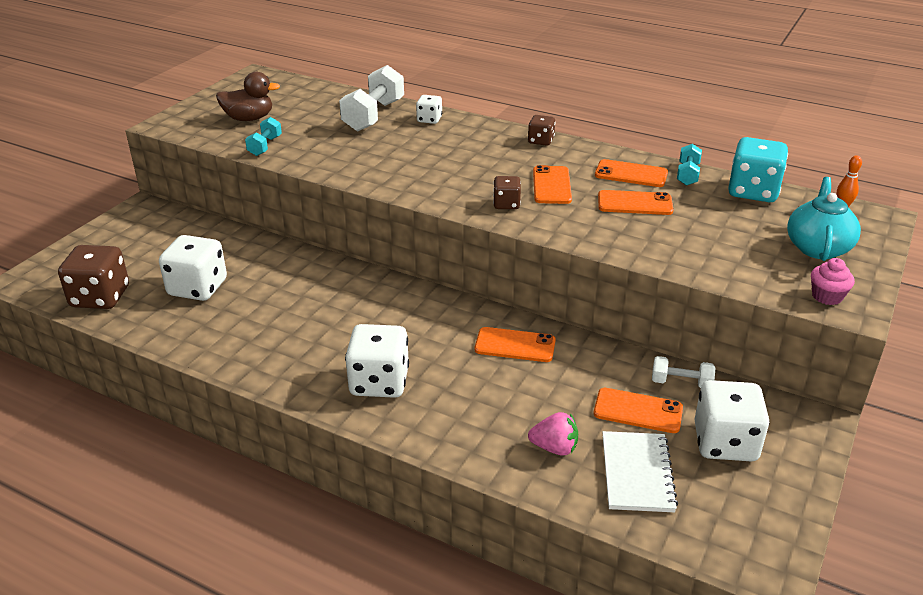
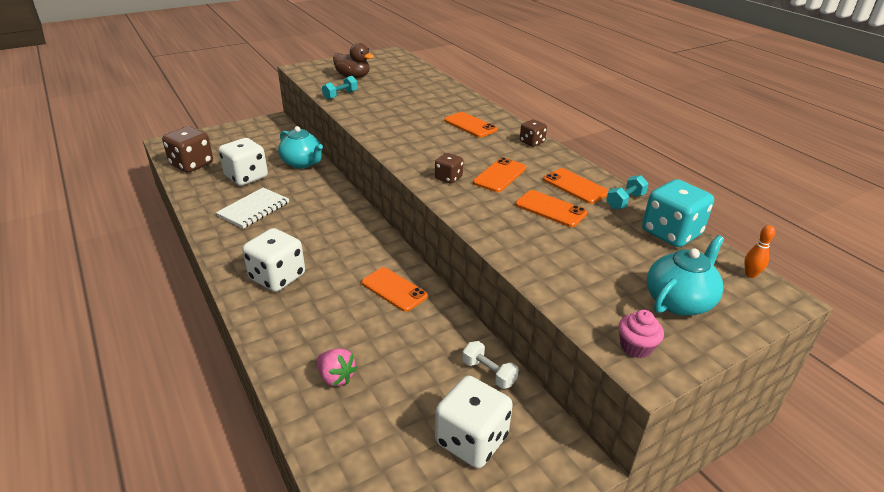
camera: 30 degrees right, 0 degrees up
white dumbbell [339,65,404,132] -> none
white dice [416,95,442,124] -> none
orange phone [594,388,683,433] -> orange phone moved to [444,112,497,138]
white notebook [602,431,678,512] -> white notebook moved to [216,187,289,229]
none -> turquoise teapot [278,126,323,168]

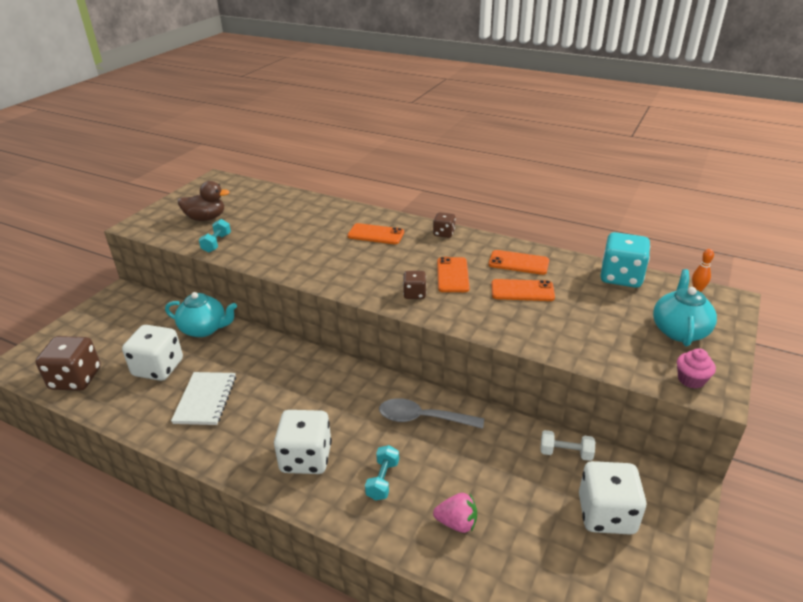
camera: 30 degrees left, 0 degrees up
orange phone [362,267,428,312] -> grey spoon [379,398,484,429]
turquoise dumbbell [606,175,649,209] -> turquoise dumbbell moved to [365,445,399,500]

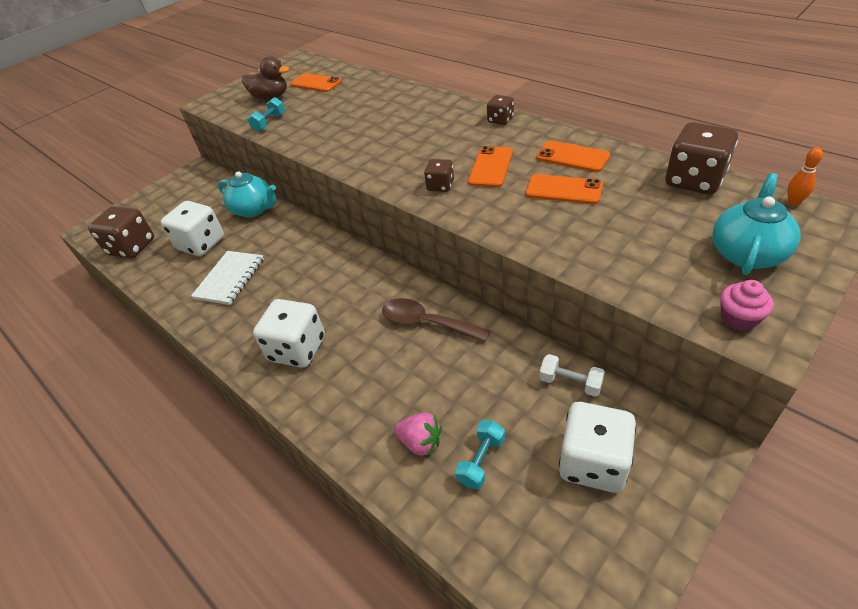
camera: 20 degrees right, 10 degrees up
orange phone [347,223,404,244] -> orange phone moved to [290,73,342,92]
turquoise dumbbell [365,445,399,500] -> turquoise dumbbell moved to [455,420,505,489]
grey spoon [379,398,484,429] -> brown spoon [382,298,491,342]
turquoise dice [600,232,650,288] -> brown dice [665,122,738,195]

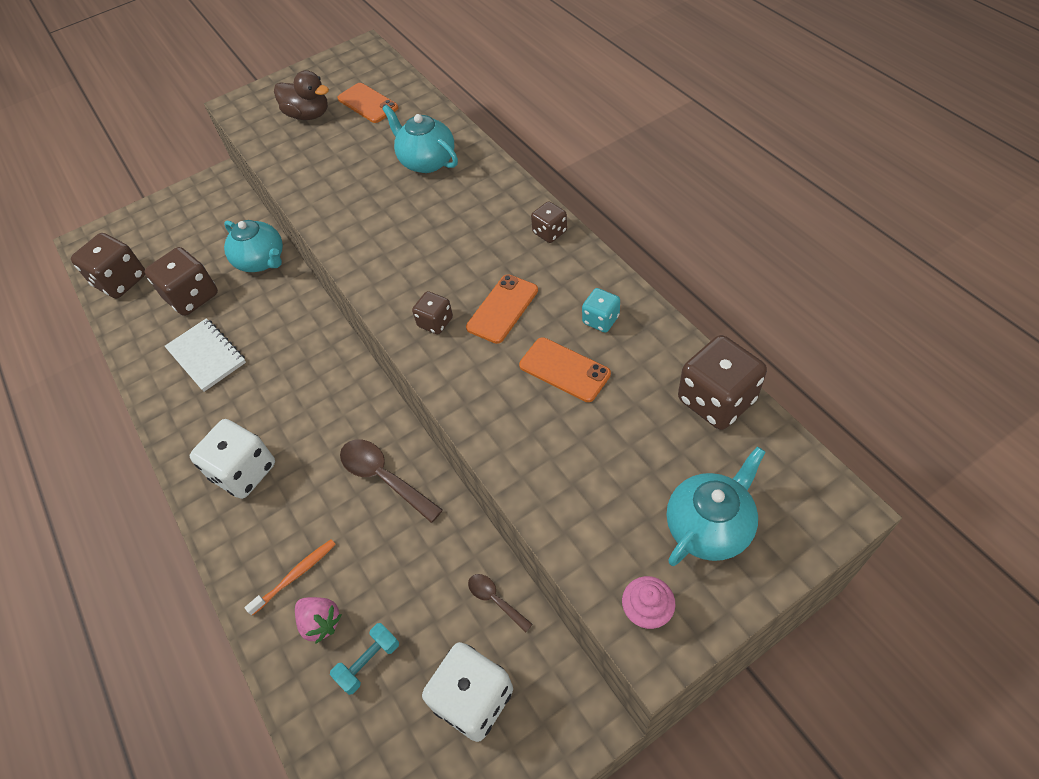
camera: 15 degrees right, 10 degrees up
white dice [161,201,224,256] -> brown dice [145,247,218,316]
white notebook [191,251,264,305] -> white notebook turned 75 degrees counterclockwise [165,318,246,392]
turquoise dumbbell [247,97,285,132] -> none
orange phone [536,141,610,172] -> turquoise dice [582,288,620,333]
white dumbbell [539,354,605,397] -> brown spoon [468,574,533,632]
orange bowling pin [787,147,823,206] -> none
none -> orange toothbrush [244,539,336,616]
none -> turquoise teapot [382,105,458,173]

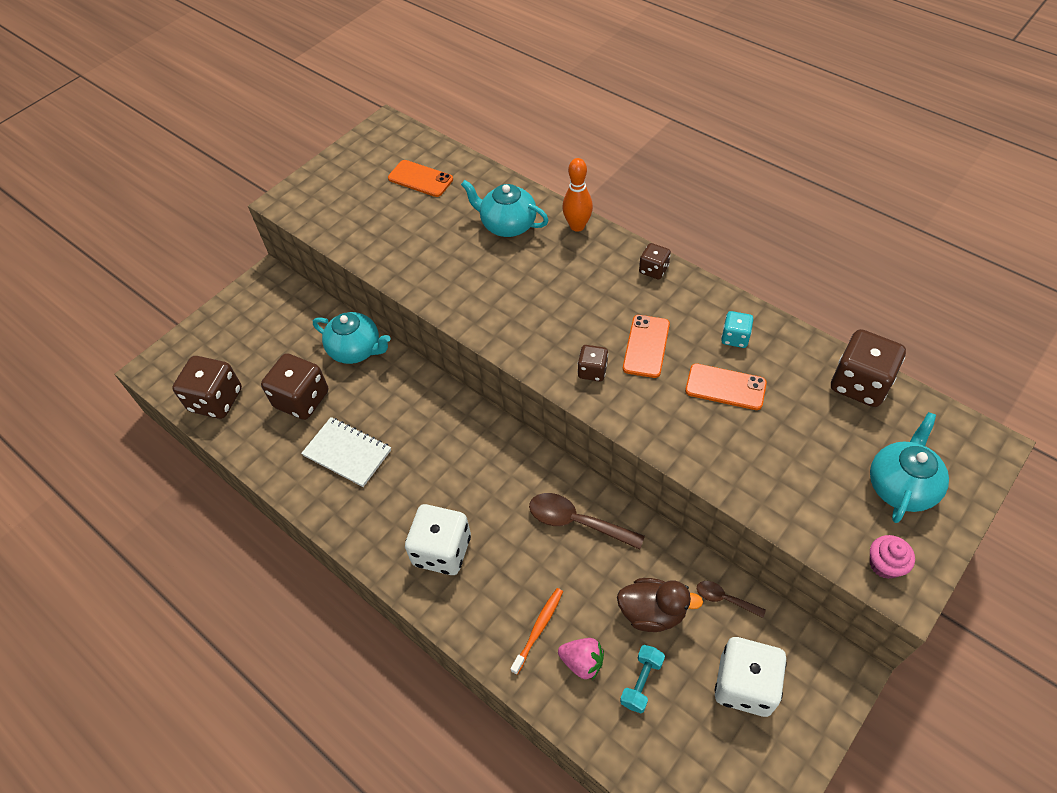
camera: 20 degrees left, 0 degrees up
brown duck [274,70,329,120] -> brown duck moved to [617,578,703,632]
none -> orange bowling pin [562,158,593,232]

